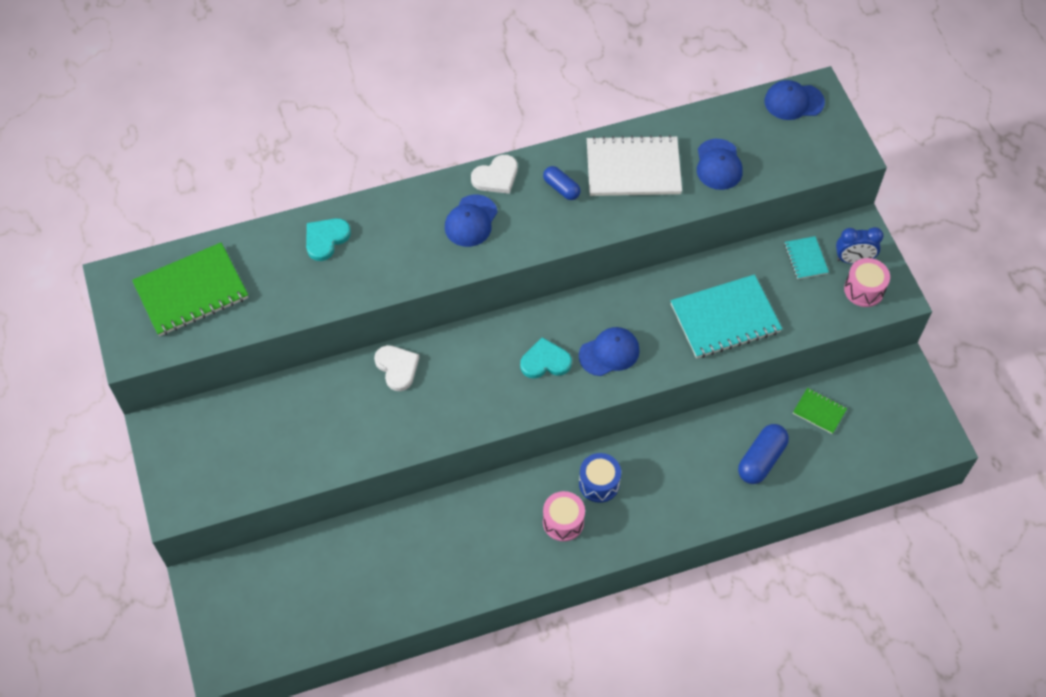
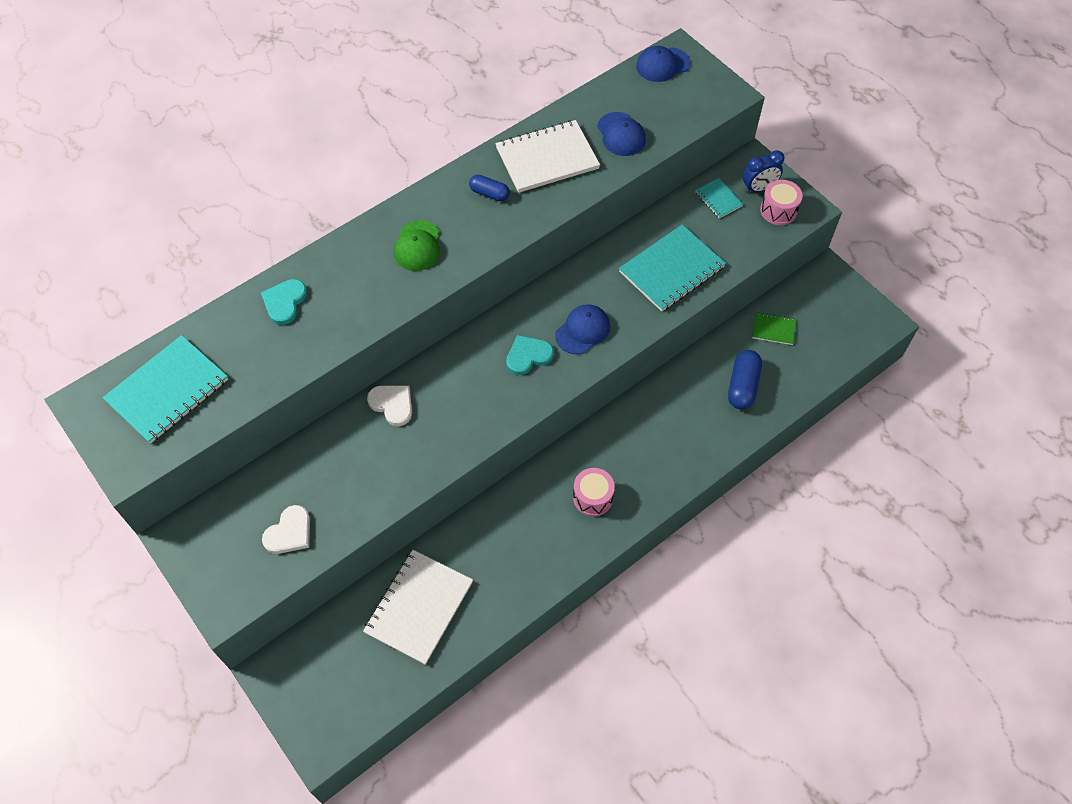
camera: 20 degrees left, 0 degrees up
green notebook [132,243,248,336] -> turquoise notebook [103,335,228,444]
blue cap [445,195,498,247] -> green cap [394,220,440,271]
white heart [471,155,518,194] -> white heart moved to [262,505,310,554]
blue drum [579,453,621,503] -> none
none -> white notebook [363,550,473,665]

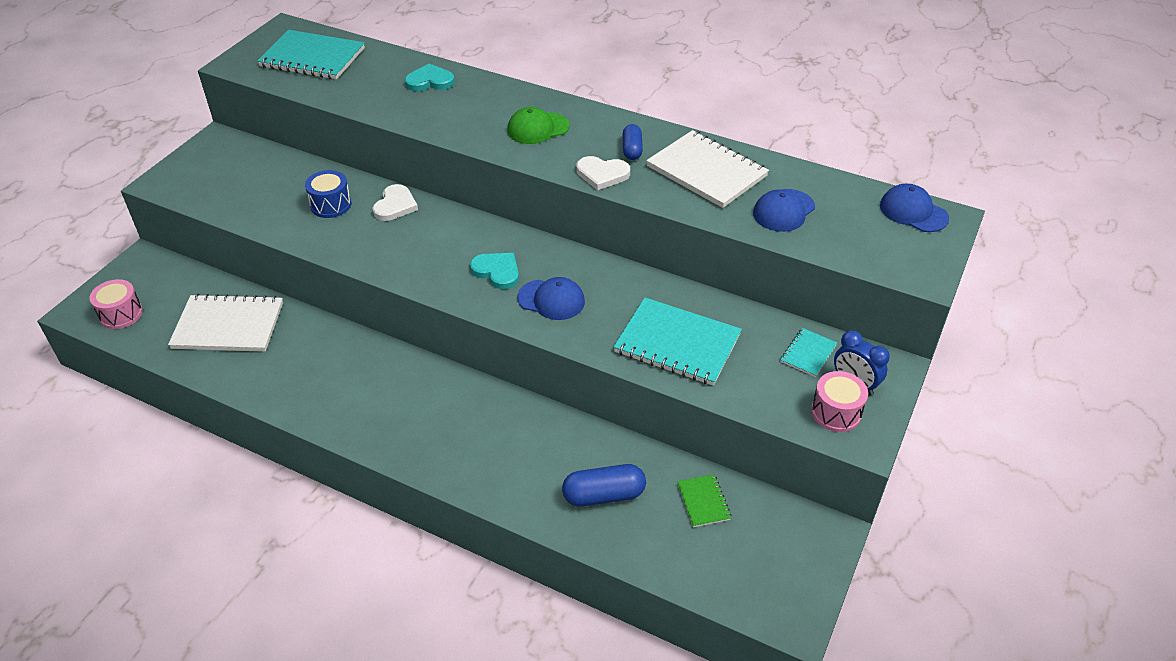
camera: 65 degrees right, 15 degrees down
white heart [262,505,310,554] -> white heart moved to [577,156,630,190]
pink drum [573,468,615,516] -> pink drum moved to [90,279,143,329]
none -> blue drum [305,170,351,218]

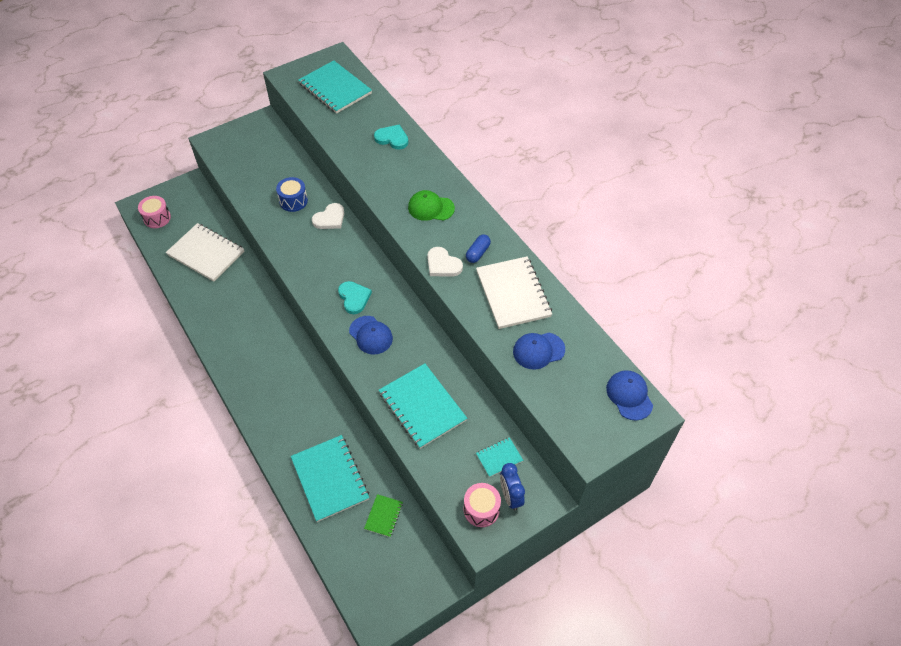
camera: 30 degrees right, 10 degrees up
blue capsule [562,464,646,507] -> turquoise notebook [291,435,369,522]

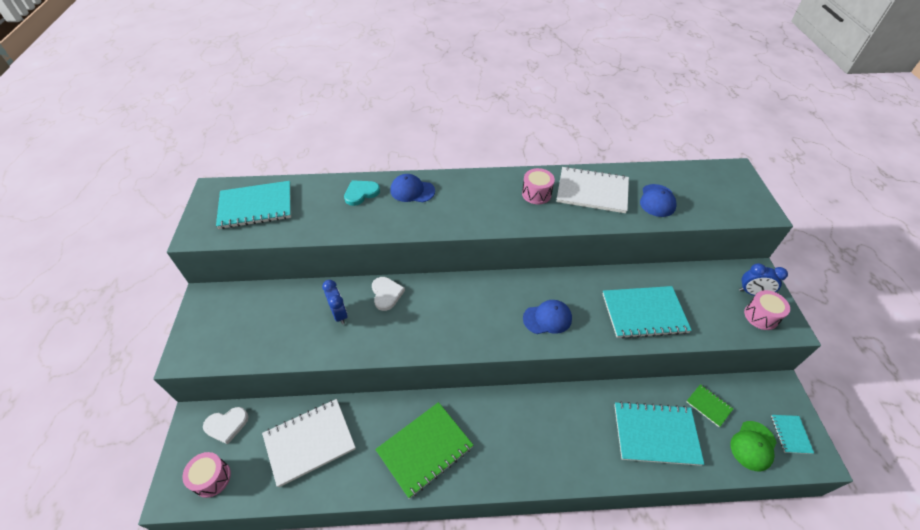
camera: 60 degrees left, 5 degrees down
blue drum [276,177,308,212] -> blue clock [322,280,348,325]
turquoise heart [338,281,372,314] -> none
green cap [408,190,455,221] -> green cap moved to [730,421,777,471]
white heart [427,247,463,277] -> white heart moved to [203,407,249,445]
blue capsule [466,235,491,263] -> pink drum [522,168,555,204]
turquoise notebook [476,437,523,477] -> turquoise notebook moved to [771,415,814,454]
blue cap [606,370,653,420] -> blue cap moved to [390,174,435,202]
none -> green notebook [375,402,473,499]

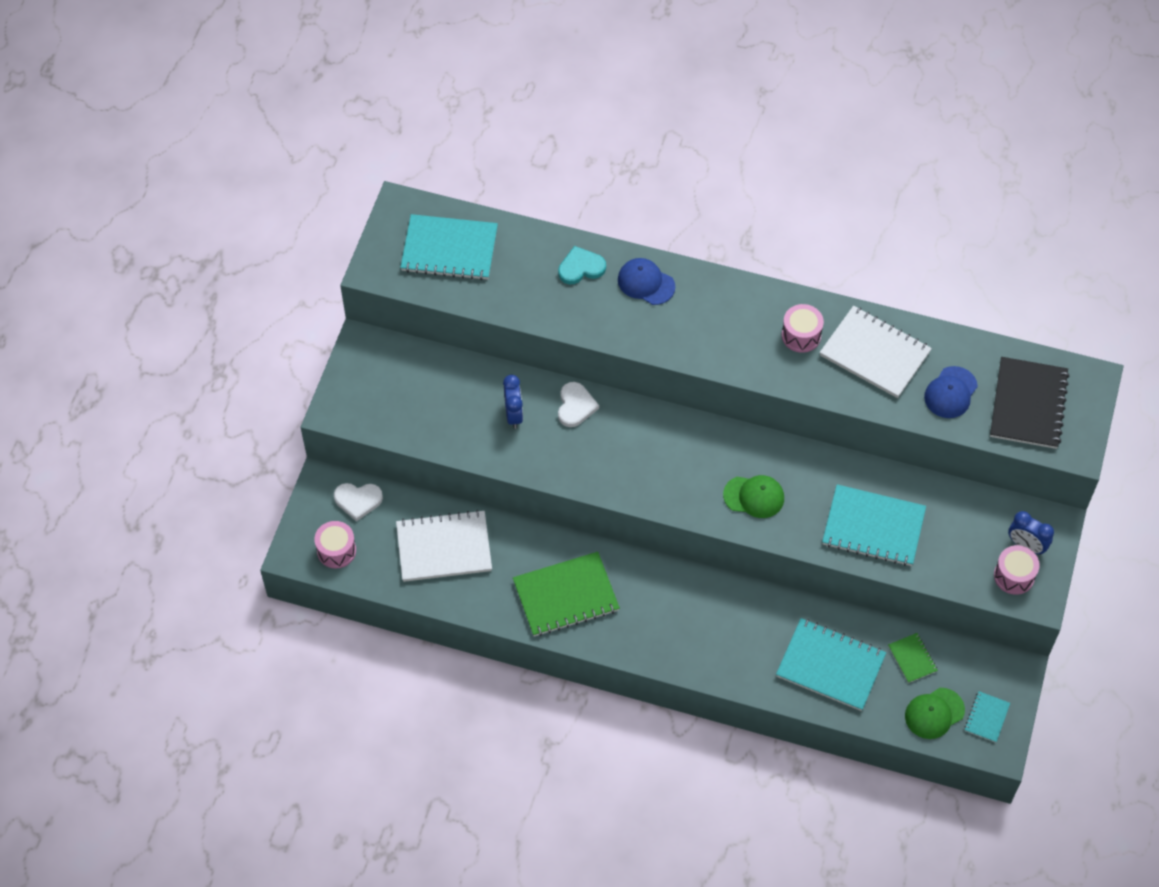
camera: 20 degrees right, 10 degrees up
blue cap [523,300,572,334] -> green cap [723,475,784,518]
none -> black notebook [990,357,1070,449]

